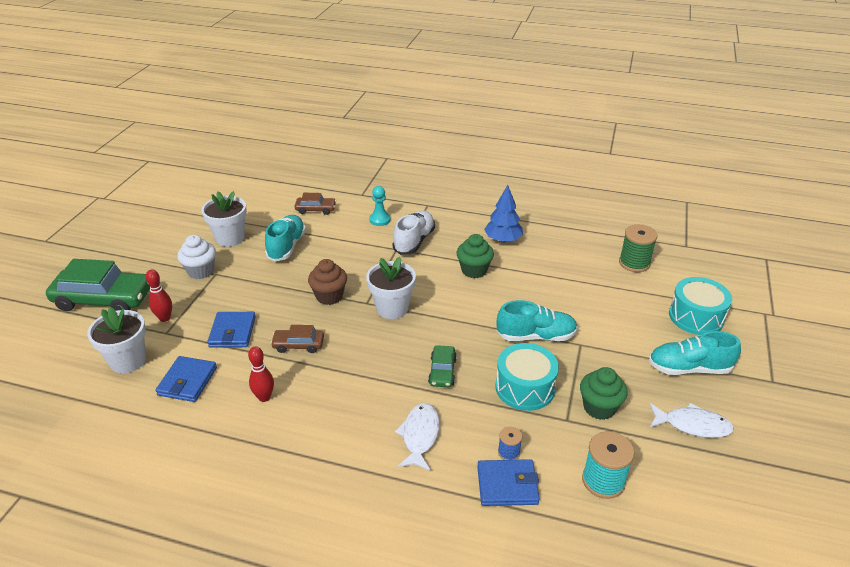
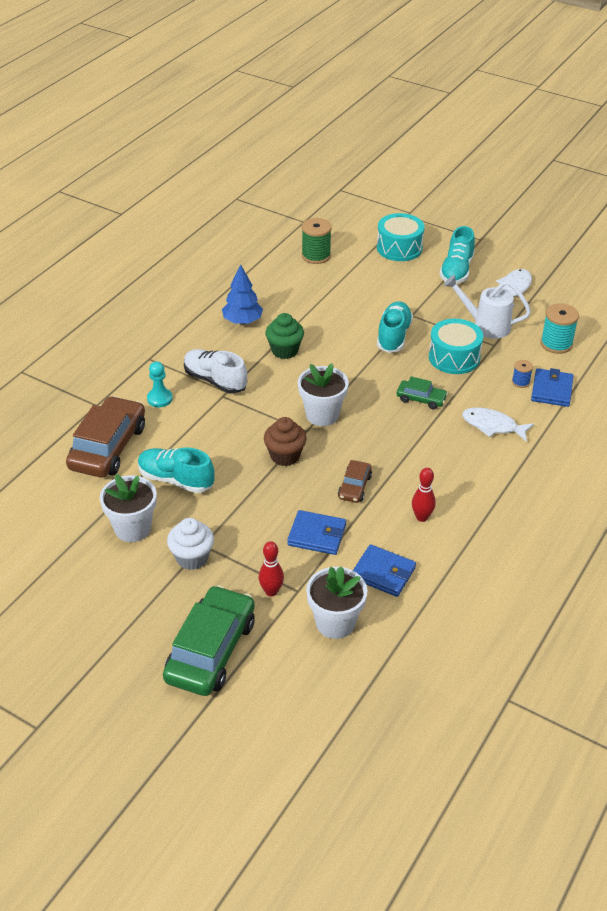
camera: 75 degrees left, 5 degrees up
brown car [295,193,336,215] -> brown car [66,396,145,478], size x2.02
green cupcake [580,367,627,420] -> white watering can [444,275,531,339]

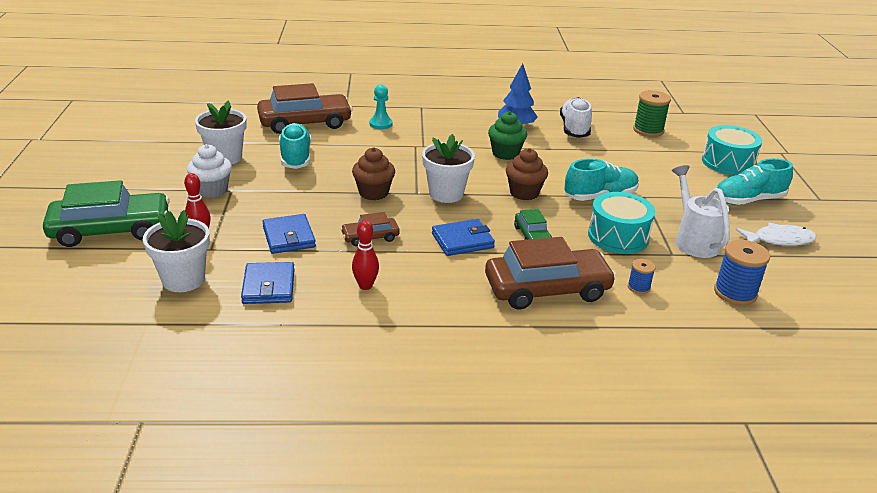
camera: 55 degrees right, 10 degrees down
white shoe [184,349,247,394] -> white shoe moved to [560,97,592,138]
white fish [462,407,534,442] -> brown car [485,237,616,310]
blue wallet [531,368,574,407] -> blue wallet moved to [432,219,495,256]
turquoise spool [541,303,579,354] -> blue spool [714,240,770,305]
none -> brown cupcake [506,148,548,200]

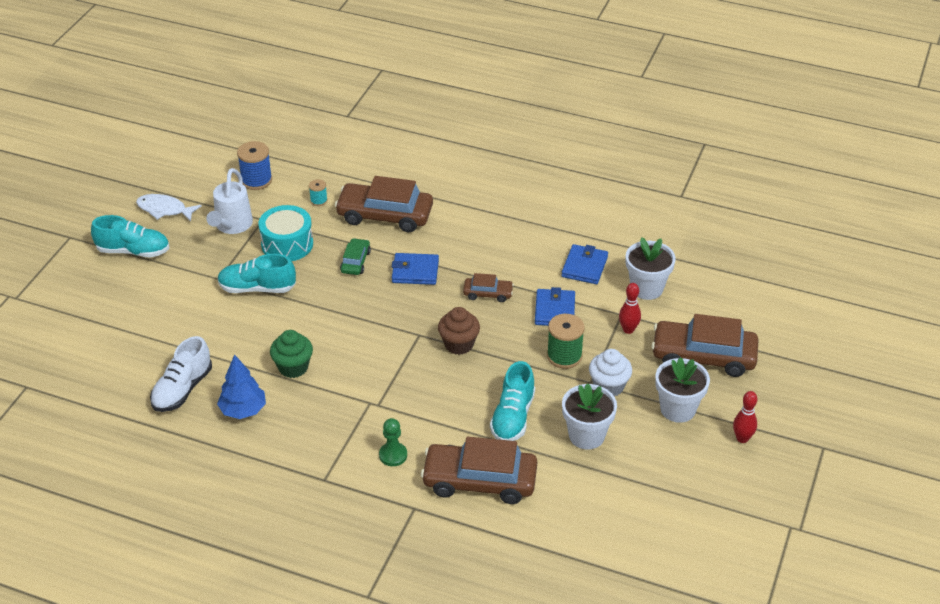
camera: 155 degrees left, 10 degrees up
green car [43,180,170,247] -> brown car [651,314,758,377]
red bowling pin [352,220,379,290] -> red bowling pin moved to [733,391,757,443]
turquoise pawn [369,84,393,129] -> green pawn [379,418,407,466]
white flower pot [422,134,475,203] -> white flower pot moved to [655,358,710,423]
brown cupcake [506,148,548,200] -> none
blue spool [628,259,655,294] -> turquoise spool [309,179,328,206]
green spool [633,90,671,137] -> green spool moved to [547,314,585,369]
turquoise drum [702,125,762,175] -> none

